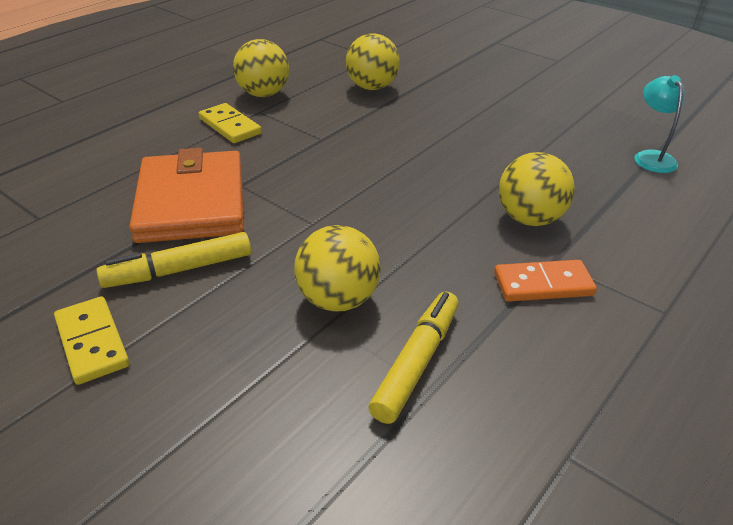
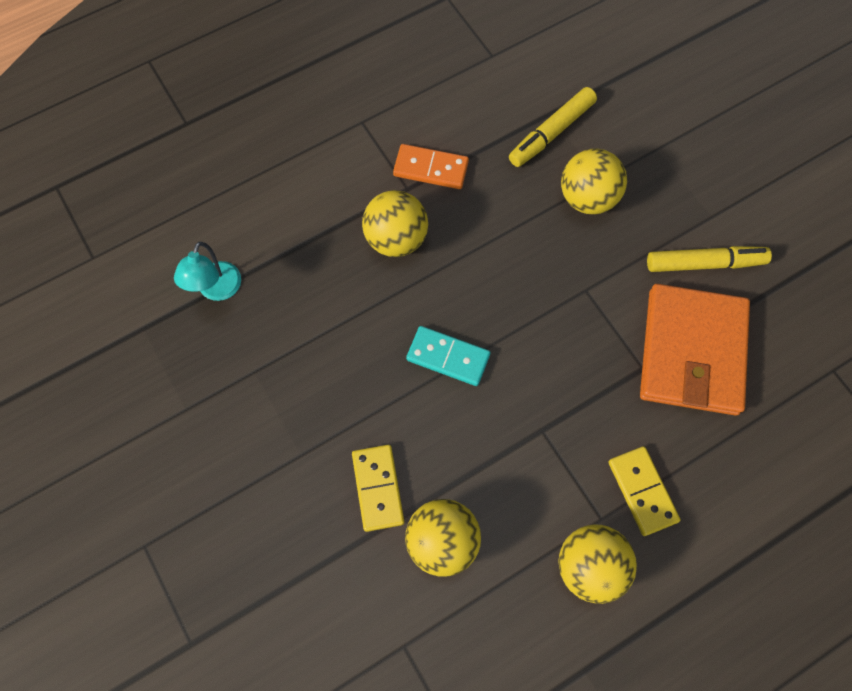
camera: 160 degrees left, 30 degrees up
yellow domino [54,296,129,385] -> yellow domino moved to [352,445,405,532]
none -> turquoise domino [406,326,490,386]

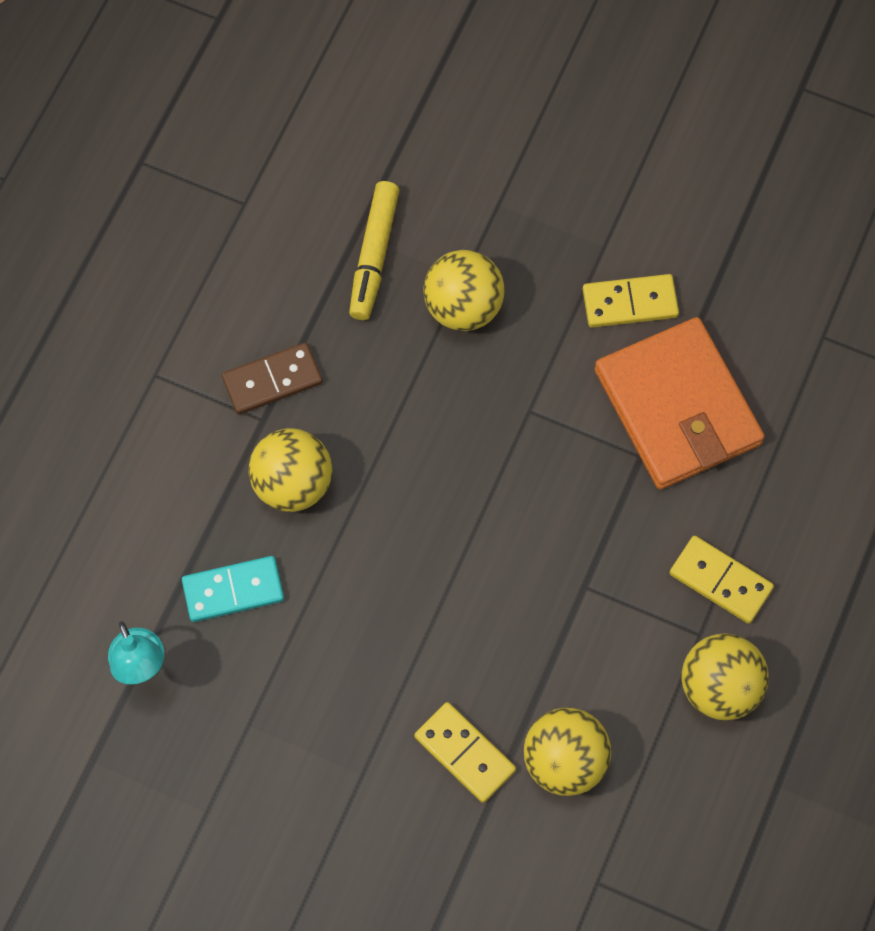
camera: 35 degrees left, 0 degrees up
orange domino [393,144,469,189] -> brown domino [222,342,323,415]
turquoise domino [406,326,490,386] -> turquoise domino moved to [182,556,284,622]
yellow marker [647,246,772,272] -> yellow domino [583,274,679,328]

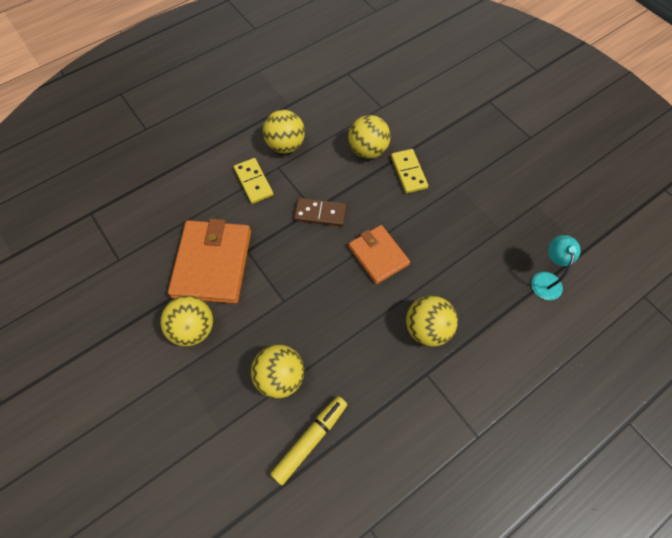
camera: 150 degrees left, 5 degrees down
turquoise domino [182,556,284,622] -> none
brown domino [222,342,323,415] -> brown domino moved to [294,198,347,227]
yellow domino [583,274,679,328] -> yellow ball [160,295,213,346]
none -> orange wallet [348,225,410,284]

